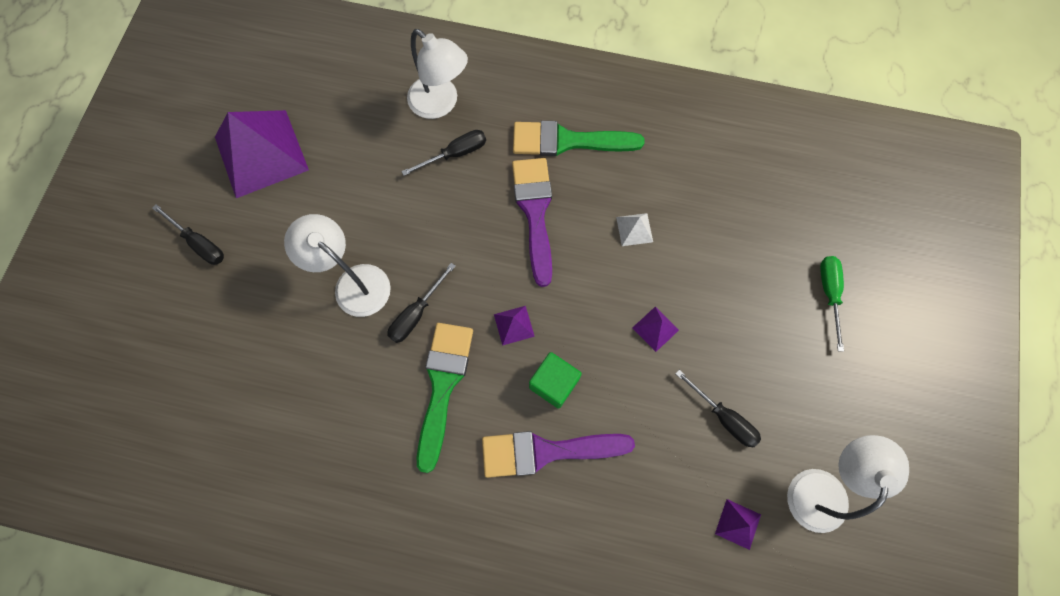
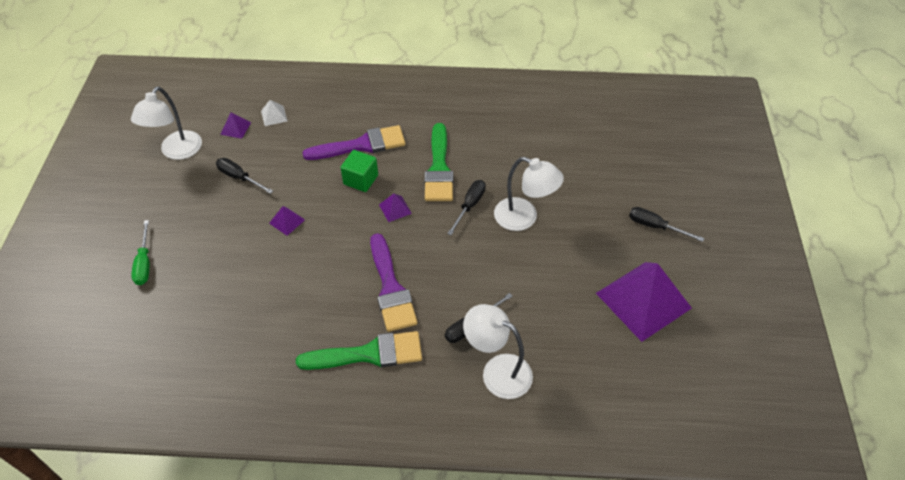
camera: 170 degrees right, 20 degrees down
white pyramid [616,213,653,246] -> white pyramid moved to [261,100,288,126]

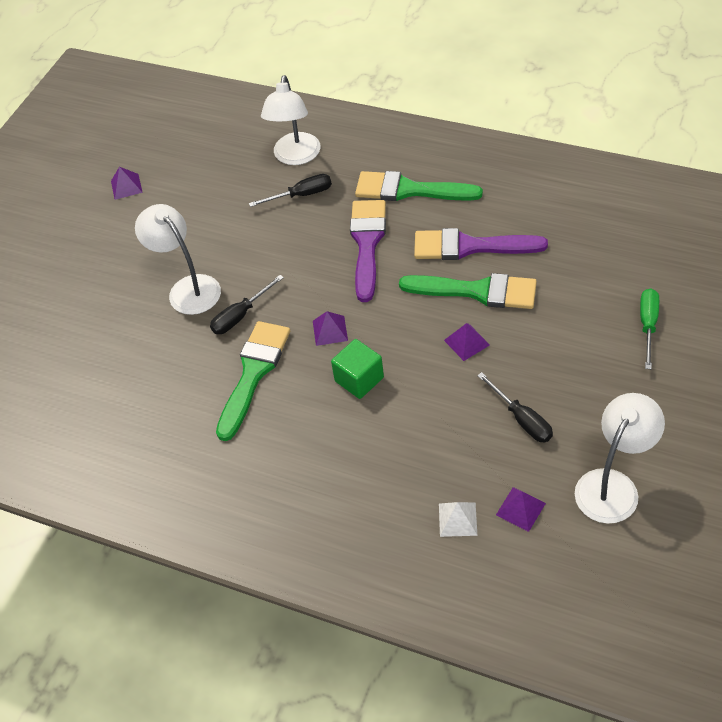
camera: 155 degrees left, 0 degrees up
purple brush [302,125,406,160] -> purple brush moved to [414,228,548,260]
white lamp [463,304,533,399] -> white lamp turned 45 degrees clockwise [261,75,320,165]
purple pyramid [596,262,692,342] -> purple pyramid [111,167,143,200], size x0.41
black screwdriver [629,207,704,242] -> none
none -> green brush [399,273,537,309]

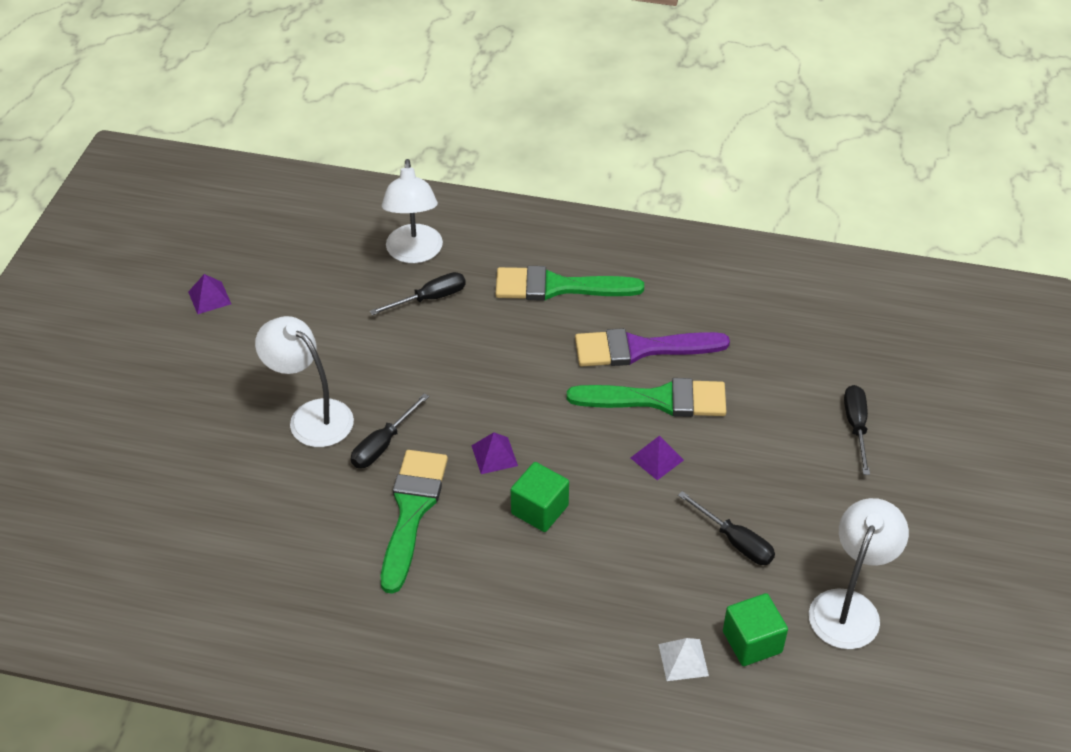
camera: 15 degrees left, 5 degrees down
purple brush [350,200,386,302] -> none
purple pyramid [496,487,546,532] -> green cube [723,593,788,666]
green screwdriver [640,289,659,369] -> black screwdriver [844,385,870,475]

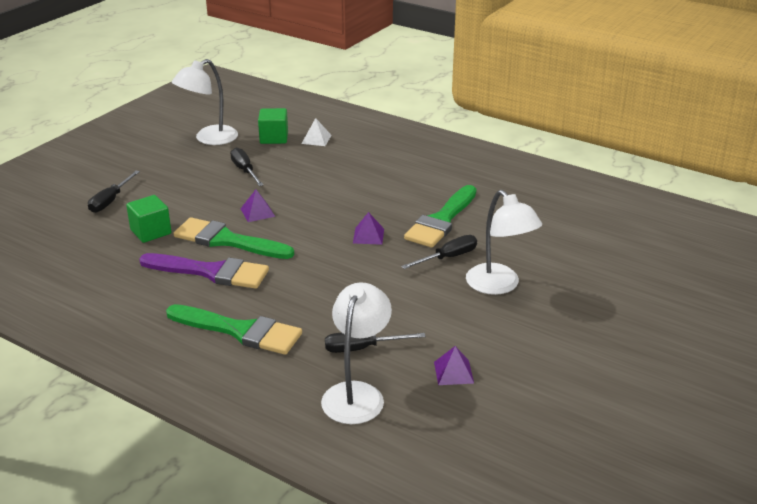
camera: 160 degrees left, 15 degrees down
purple pyramid [188,274,231,314] -> purple pyramid moved to [434,346,474,385]
green cube [511,462,569,532] -> green cube moved to [126,195,171,243]

